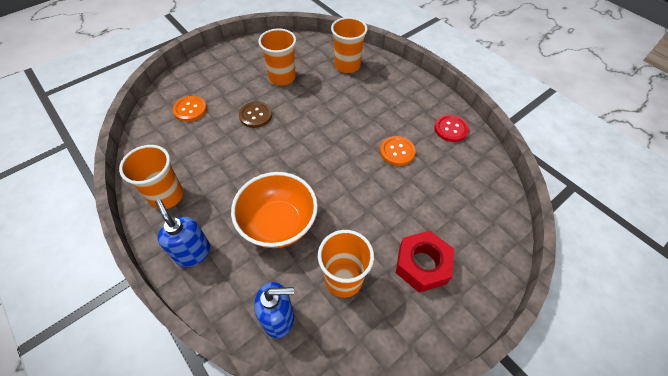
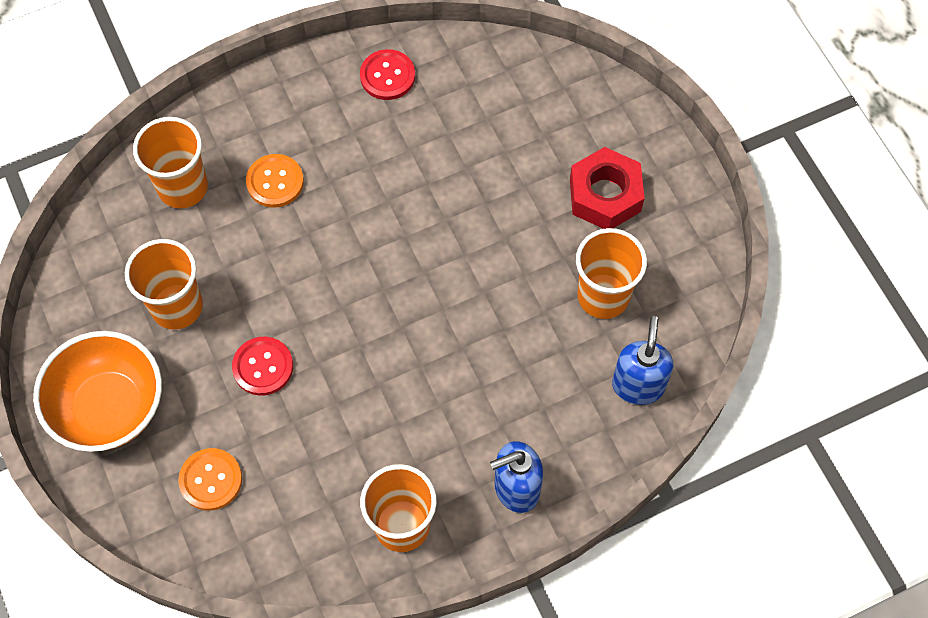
camera: 75 degrees left, 10 degrees up
orange bowl [231,172,318,248] -> orange bowl moved to [33,331,162,452]
brown button [239,101,272,128] -> red button [232,337,293,396]
orange button [380,136,415,166] -> orange button moved to [246,154,304,208]

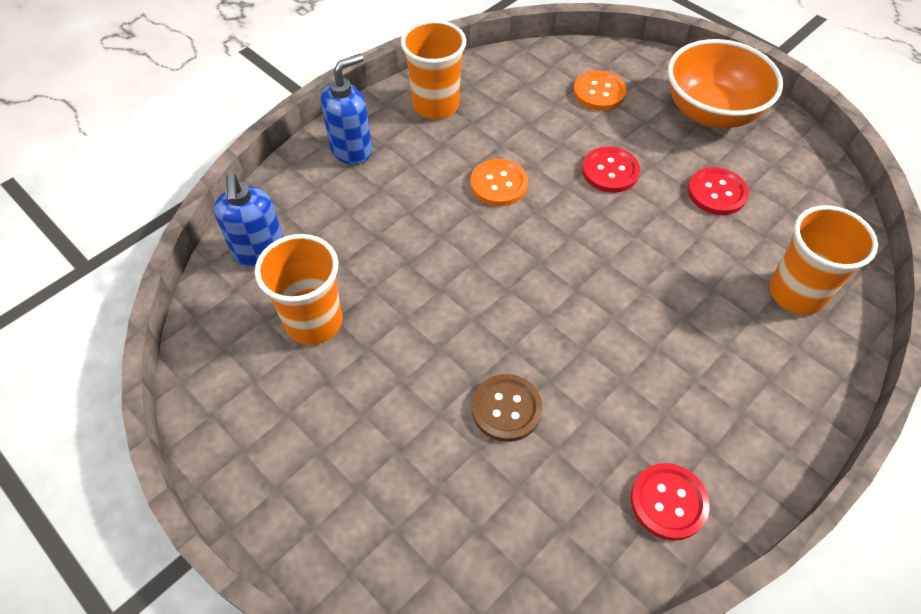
camera: 160 degrees right, 10 degrees down
orange cup [125,239,203,330] -> red button [688,167,749,215]
orange button [246,154,304,208] -> orange button moved to [471,159,528,206]
red nut [570,147,645,229] -> none
none -> brown button [472,374,542,442]

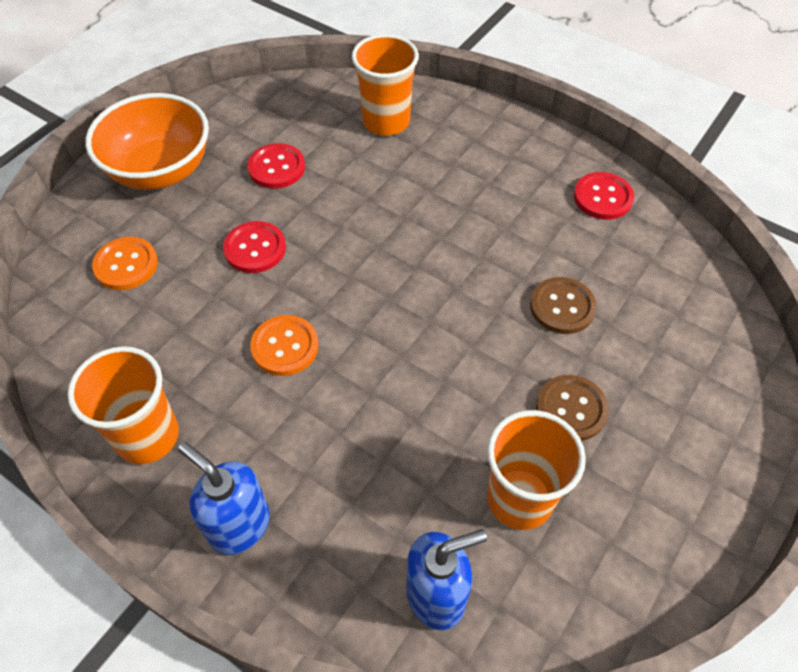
camera: 100 degrees left, 0 degrees up
none -> brown button [536,375,609,441]

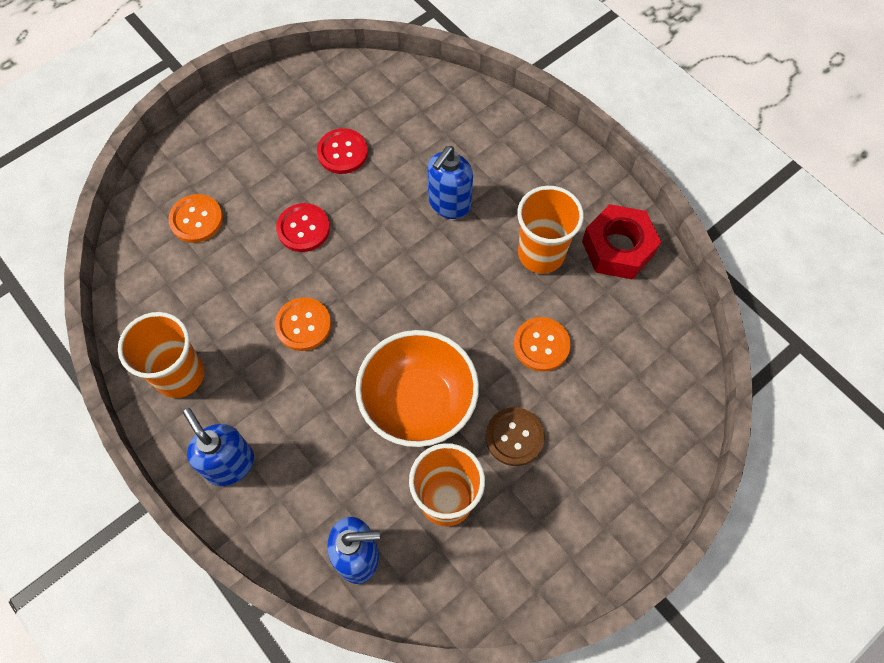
camera: 15 degrees right, 10 degrees up
orange bowl [85,93,209,190] -> orange bowl moved to [355,330,479,447]
orange cup [352,34,419,135] -> orange cup moved to [517,186,584,274]
brown button [530,277,597,334] -> orange button [514,317,571,372]
red button [574,172,634,220] -> red nut [582,204,661,280]
none -> blue soap dispenser [428,146,473,219]

